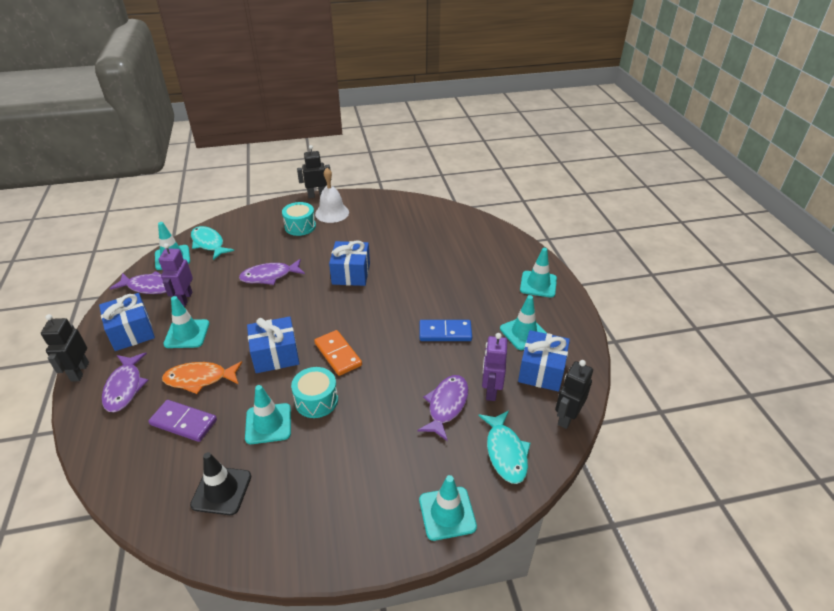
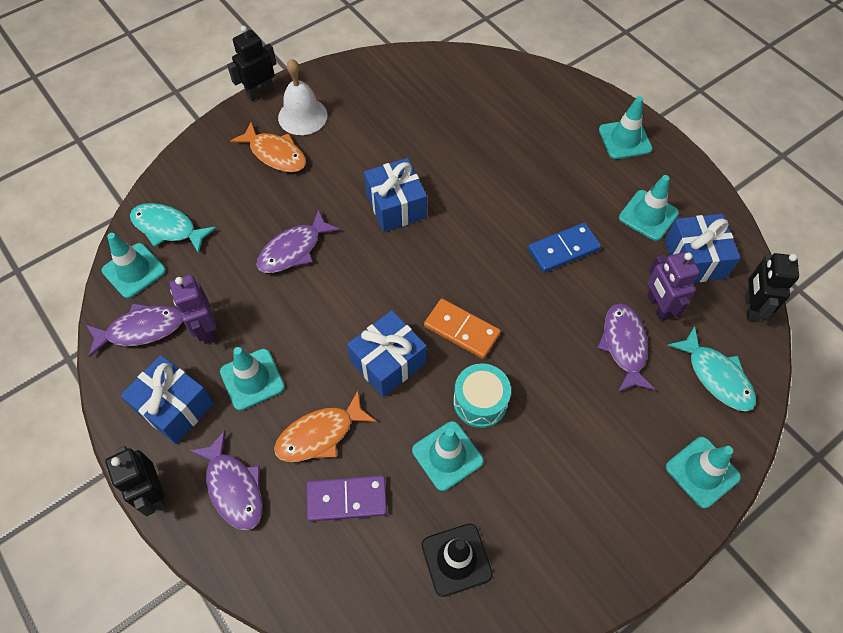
camera: 25 degrees left, 20 degrees up
turquoise drum [282,202,316,236] -> orange fish [230,122,306,172]

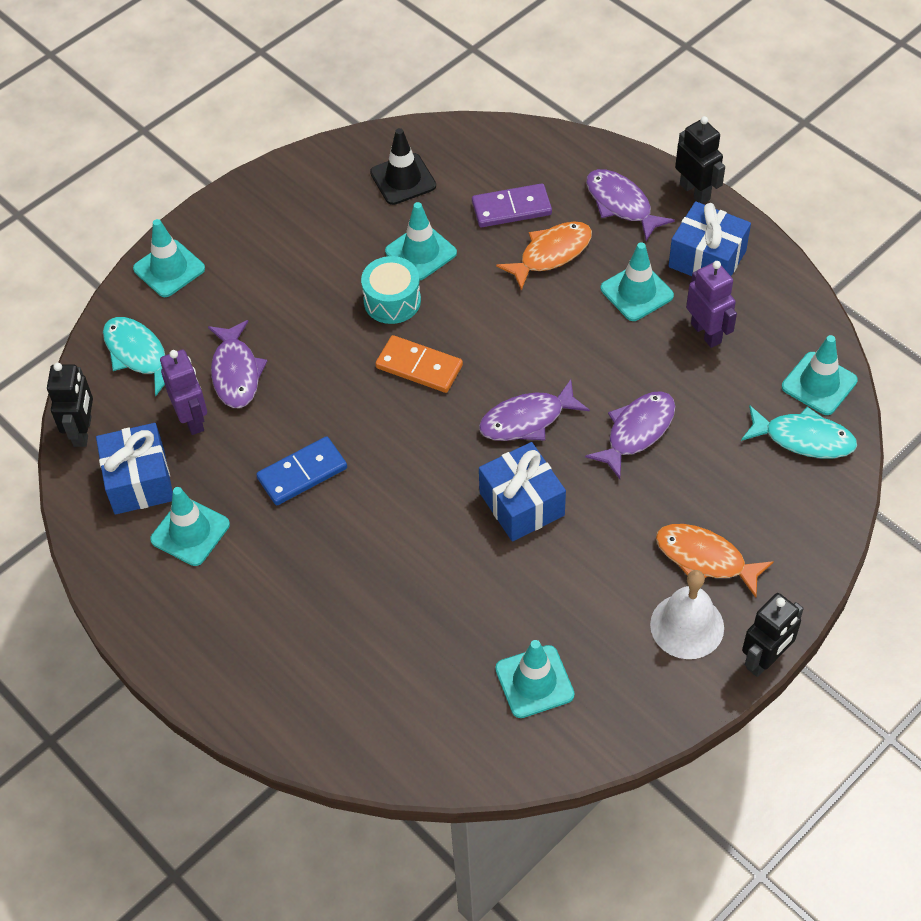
camera: 175 degrees right, 5 degrees down
purple fish [86,303,183,357] -> purple fish moved to [479,379,590,441]
blue gift [347,310,427,397] -> none
turquoise traffic cone [599,96,652,159] -> turquoise traffic cone moved to [495,640,575,718]

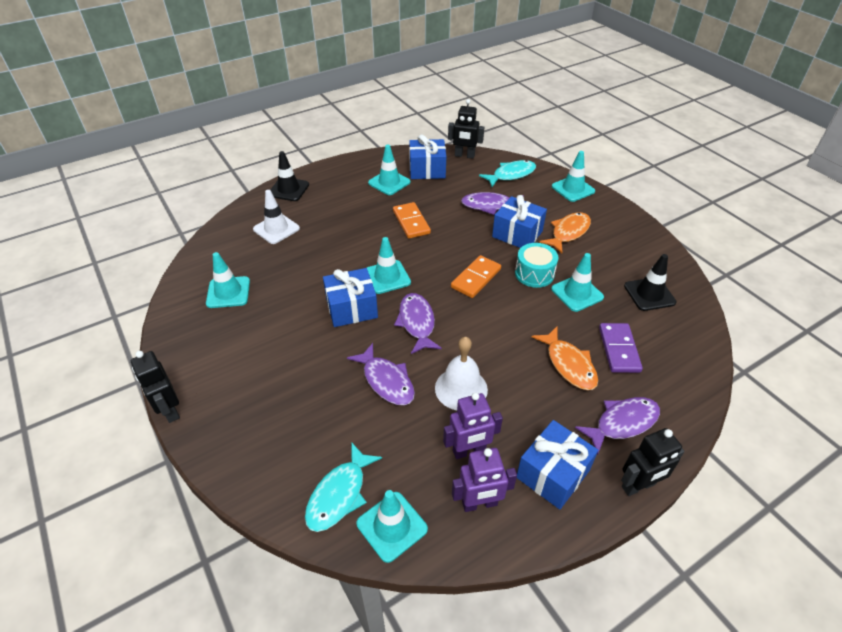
camera: 100 degrees right, 10 degrees down
purple robot [160,349,207,435] -> purple robot moved to [452,448,517,512]
blue domino [256,436,347,505] -> orange domino [393,202,431,239]
turquoise traffic cone [601,242,674,321] -> turquoise traffic cone moved to [367,237,411,294]
white bell [650,570,724,659] -> white bell moved to [435,337,488,410]
orange fish [656,524,774,598] -> orange fish moved to [539,212,591,253]
none -> white traffic cone [253,190,300,244]
none -> black traffic cone [270,151,309,201]
none -> blue gift [492,195,547,248]

